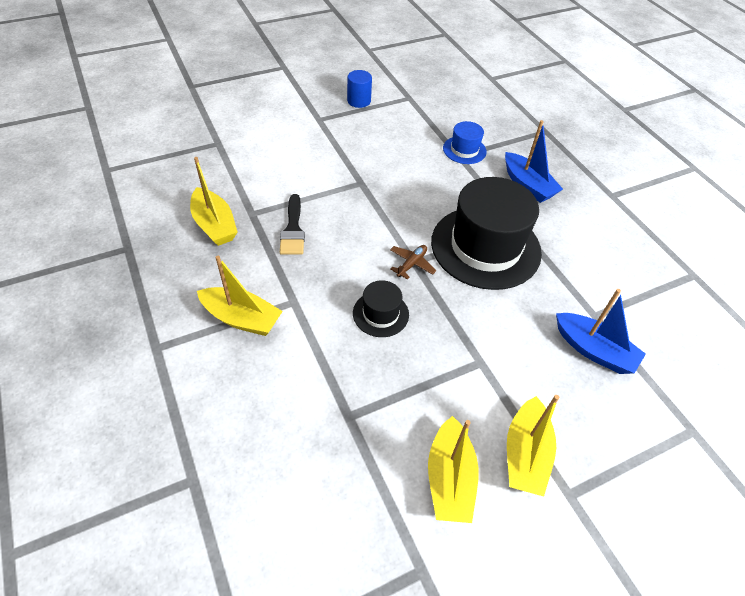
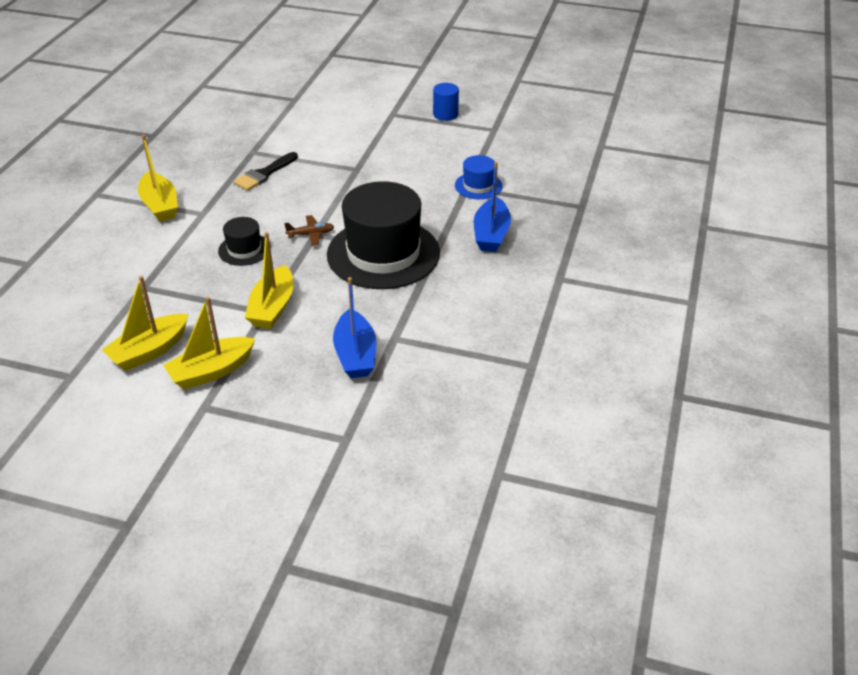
camera: 45 degrees right, 10 degrees down
yellow boat [190,157,238,246] -> yellow boat moved to [245,232,293,329]

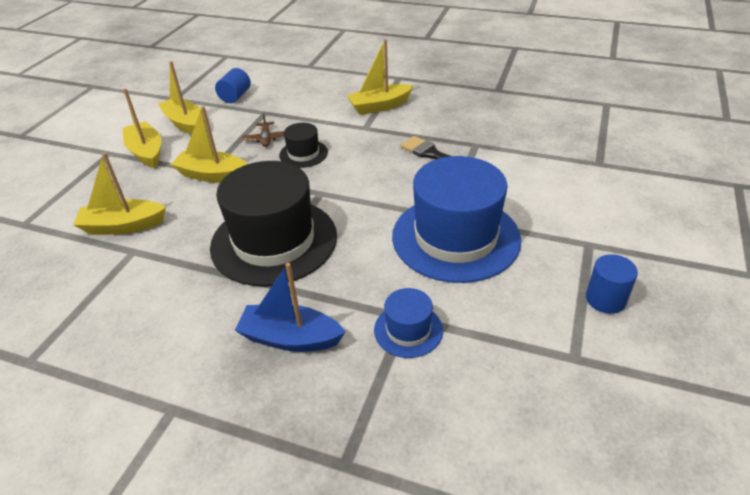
camera: 95 degrees right, 0 degrees up
brown plane [284,215,334,246] -> brown plane moved to [242,113,284,147]
blue boat [333,277,376,378] -> yellow boat [73,153,166,235]
none -> blue cylinder [215,68,251,103]
none -> blue hat [392,156,521,283]

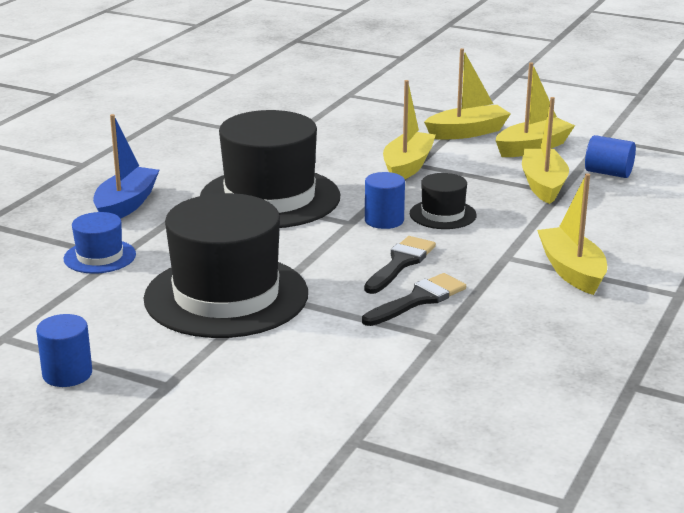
camera: 95 degrees right, 15 degrees down
yellow boat [73,153,166,235] -> yellow boat moved to [522,97,569,204]
brown plane [242,113,284,147] -> none
blue hat [392,156,521,283] -> black hat [144,193,308,338]
none -> black brush [364,236,436,294]
none -> blue cylinder [365,172,405,229]

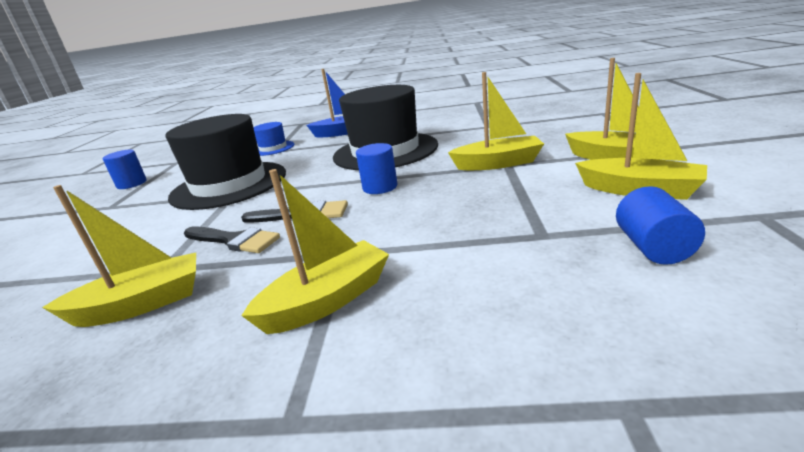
camera: 70 degrees right, 0 degrees up
black hat [410,173,477,229] -> none
yellow boat [522,97,569,204] -> yellow boat moved to [42,185,196,327]

